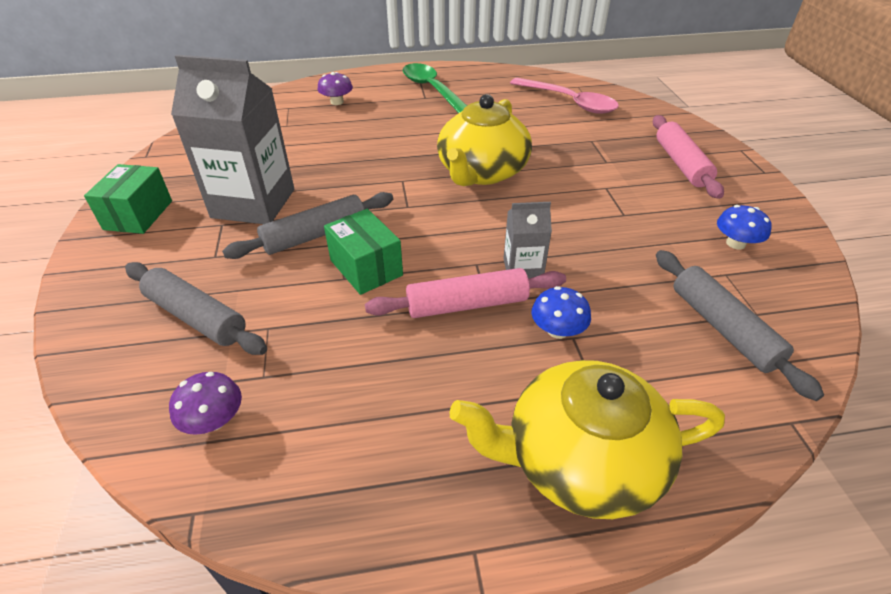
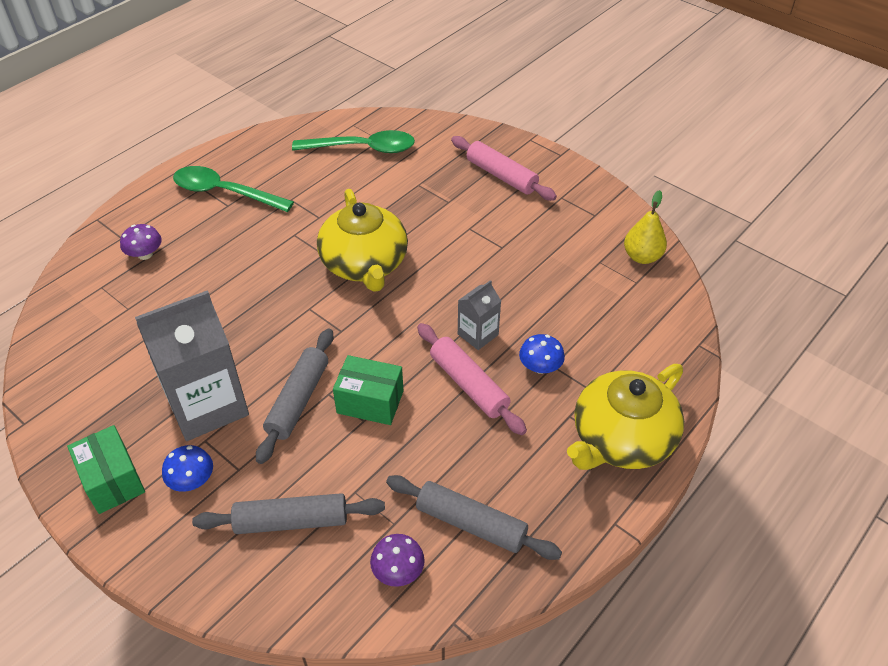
camera: 40 degrees left, 5 degrees up
pink rolling pin [365,268,566,318] -> pink rolling pin turned 75 degrees counterclockwise [417,323,527,435]
pink spoon [510,78,619,114] -> green spoon [292,130,415,153]
grey rolling pin [656,250,824,401] -> grey rolling pin moved to [386,475,562,560]
blue mushroom [717,205,772,249] -> blue mushroom moved to [162,445,213,492]
none -> yellow pear [624,190,667,264]

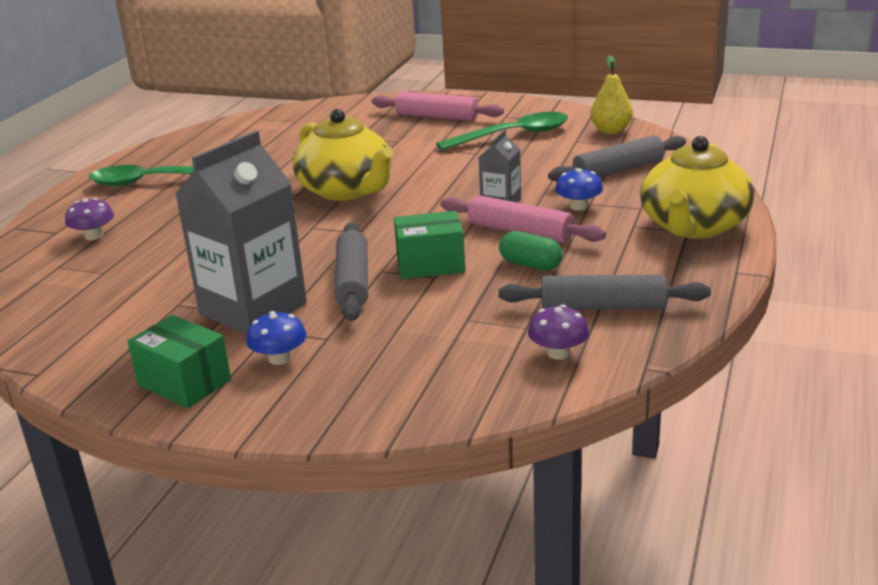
camera: 20 degrees left, 20 degrees down
grey rolling pin [192,493,385,534] -> grey rolling pin moved to [548,135,686,181]
green spoon [292,130,415,153] -> green spoon moved to [436,112,568,151]
none -> green capsule [499,231,562,271]

